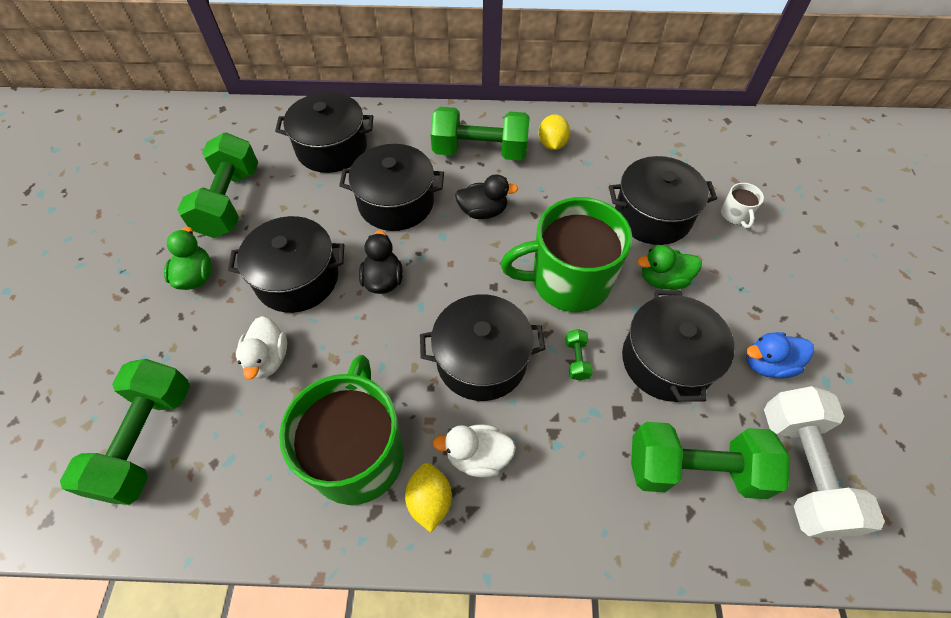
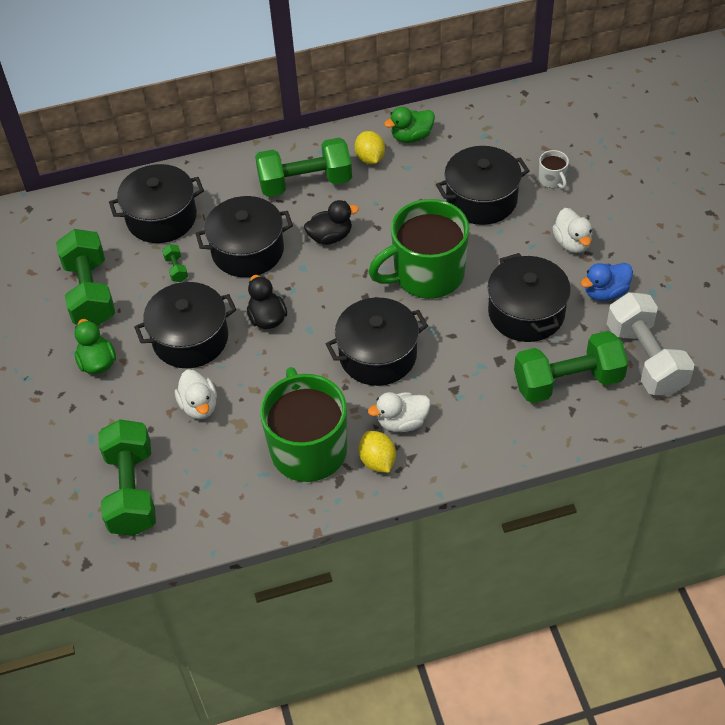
camera: 15 degrees left, 5 degrees down
green dumbbell [565,329,593,381] -> green dumbbell moved to [162,244,188,282]
green duck [637,245,702,290] -> green duck moved to [384,107,435,143]
none -> white duck [552,208,592,253]

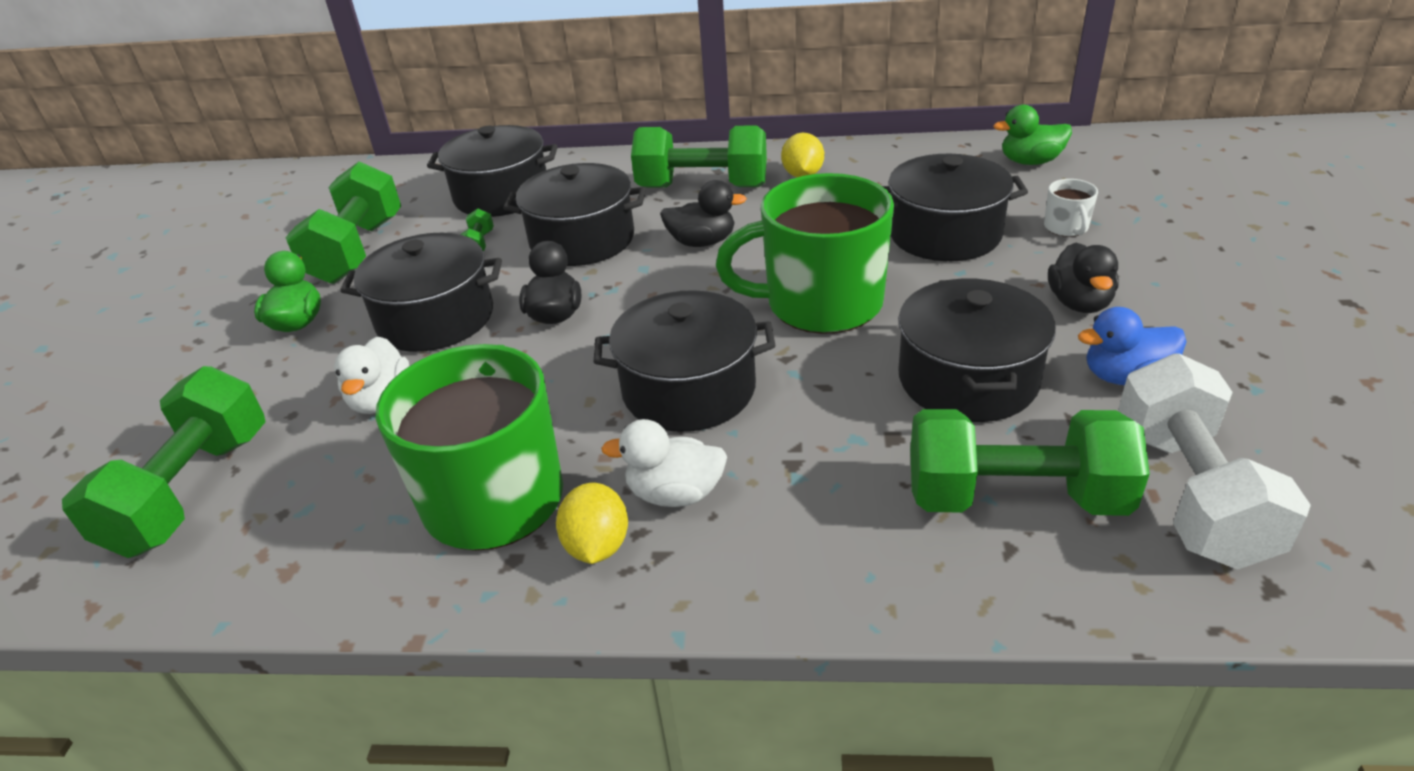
camera: 20 degrees right, 15 degrees down
green duck [384,107,435,143] -> green duck moved to [993,105,1072,165]
white duck [552,208,592,253] -> black duck [1048,243,1119,313]

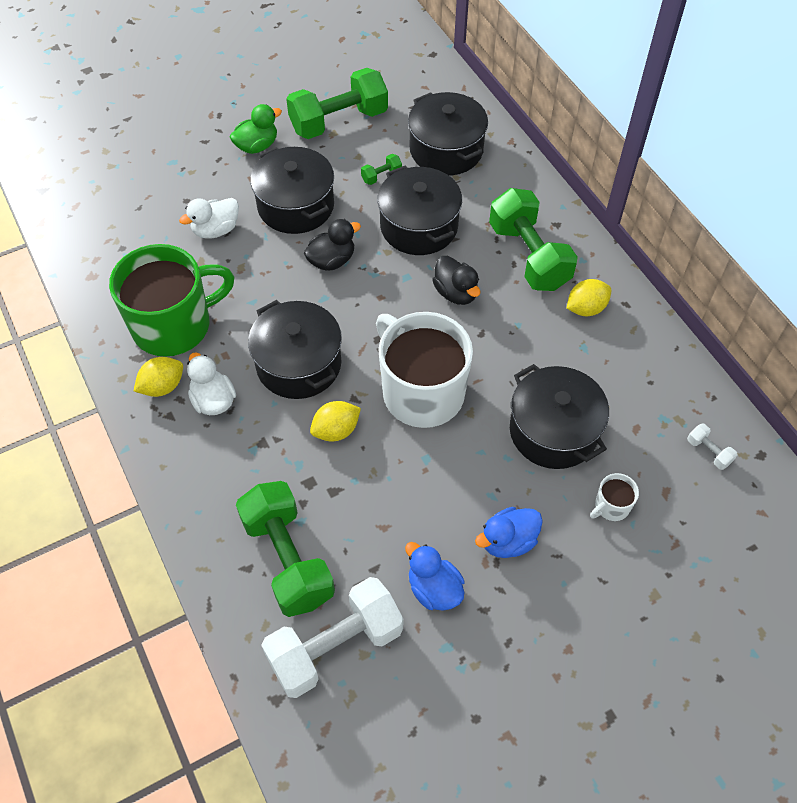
camera: 55 degrees right, 20 degrees up
green dumbbell [62,366,266,558] -> none
green mug [716,173,894,334] -> white mug [376,312,473,428]
black pot [898,279,1056,422] -> none
green duck [993,105,1072,165] -> white dumbbell [687,423,737,470]
black duck [1048,243,1119,313] -> blue duck [475,507,543,558]
none -> yellow lemon [310,401,361,441]

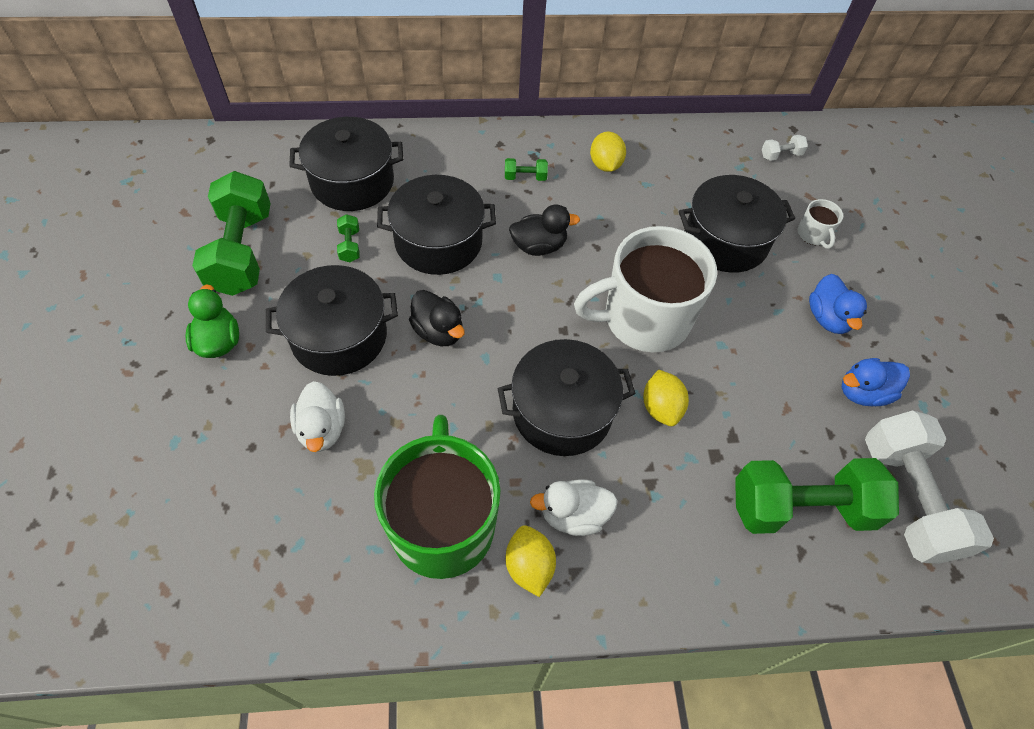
camera: 70 degrees left, 0 degrees up
black duck [304,219,361,271] -> black duck turned 150 degrees clockwise [409,290,465,346]
green dumbbell [489,188,578,291] -> green dumbbell [505,158,548,181], size x0.40

